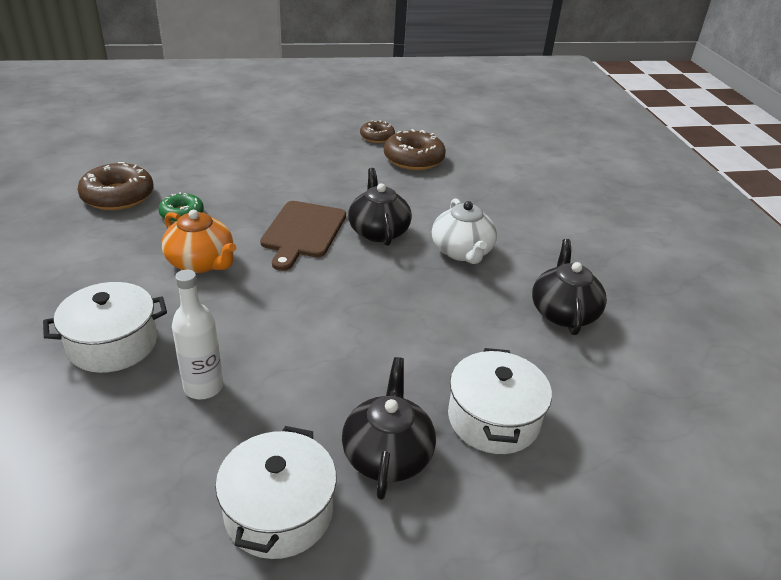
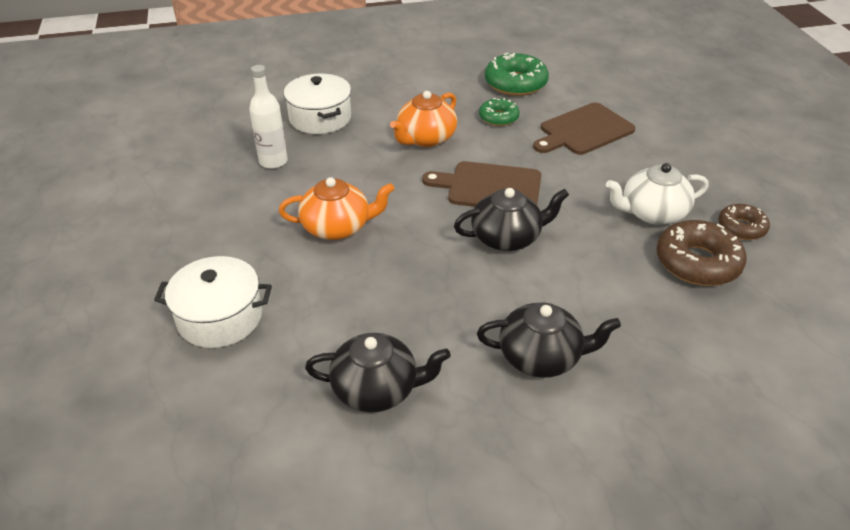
camera: 90 degrees right, 5 degrees up
brown donut [77,162,154,210] -> green donut [485,53,549,96]
white pot [215,426,337,559] -> none
black teapot [342,357,436,500] -> black teapot moved to [477,302,621,378]
white teapot [432,198,497,264] -> white teapot moved to [606,163,709,225]
none -> orange teapot [279,177,394,240]
none -> brown cutting board [533,102,636,155]

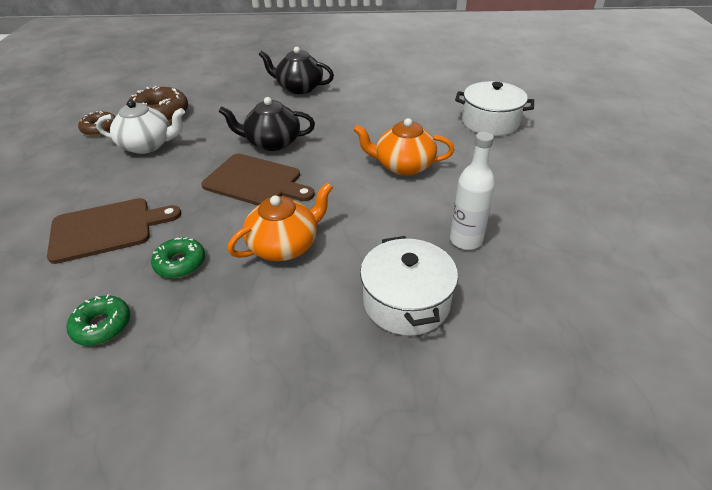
camera: 165 degrees left, 0 degrees up
black teapot [305,333,451,413] -> none
green donut [485,53,549,96] -> green donut [67,294,130,346], size x0.60

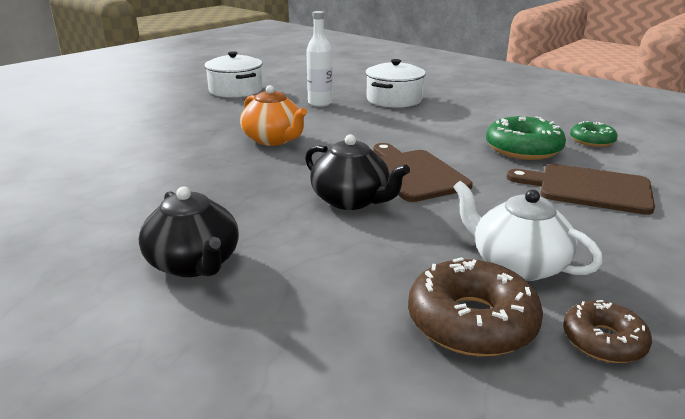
camera: 140 degrees left, 15 degrees down
green donut [151,237,205,278] -> green donut [486,116,566,160], size x1.68
orange teapot [228,183,333,261] -> none
white pot [455,81,534,136] -> white pot moved to [204,51,263,98]

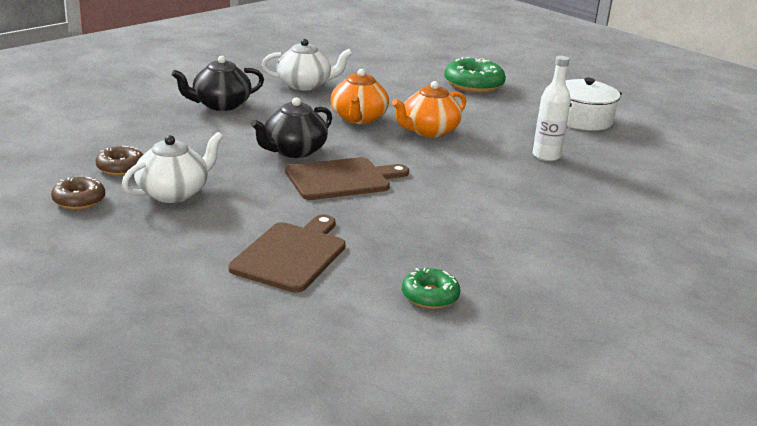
camera: 90 degrees right, 0 degrees up
white pot [365,59,426,108] -> none
brown donut [408,257,543,357] -> brown donut [96,146,143,176], size x0.60
green donut [486,116,566,160] -> green donut moved to [444,57,506,93]
none -> white teapot [262,39,352,90]
none -> orange teapot [331,69,389,124]

